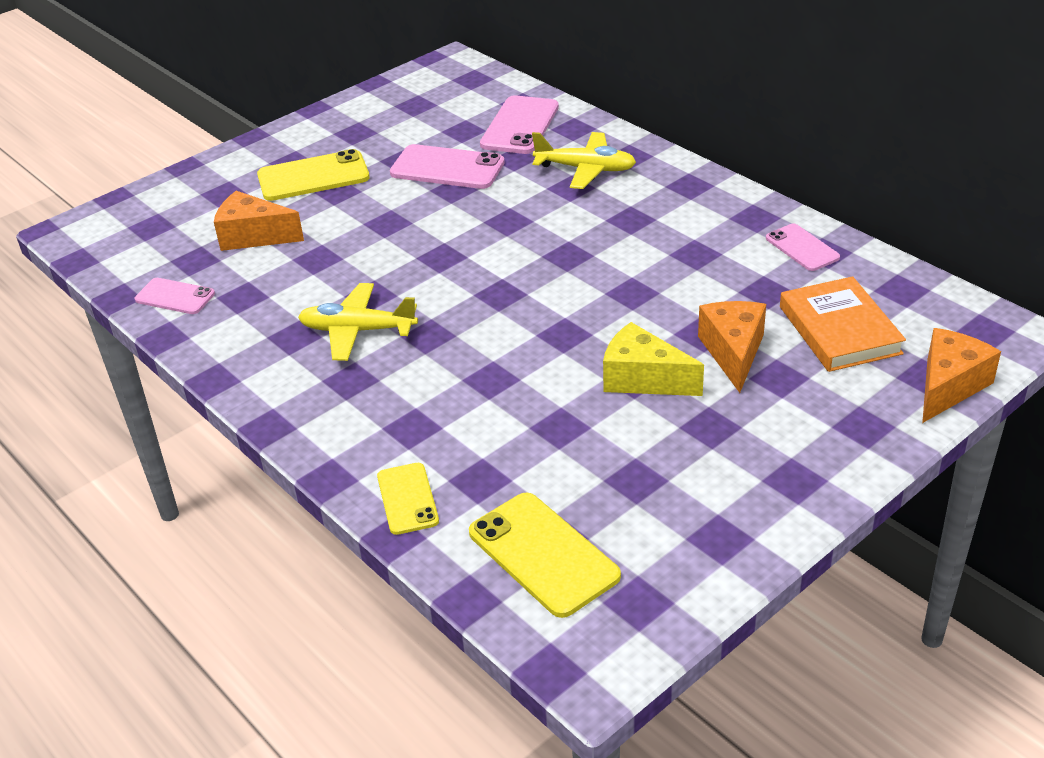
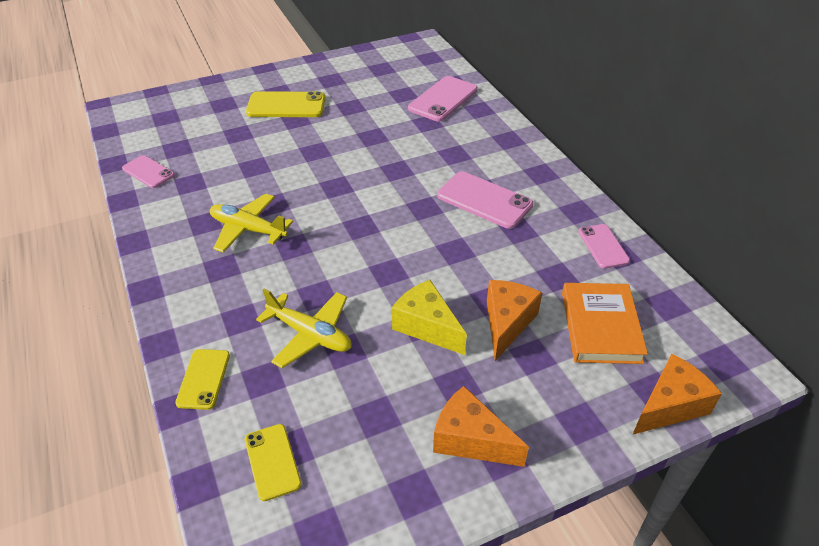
camera: 15 degrees right, 5 degrees up
orange cheese [214,191,304,251] -> orange cheese moved to [433,386,529,467]
pink phone [390,144,505,189] -> pink phone moved to [437,171,533,229]
yellow phone [469,493,621,618] -> yellow phone [245,424,302,501], size x0.62
yellow plane [532,132,636,189] -> yellow plane moved to [256,288,352,368]

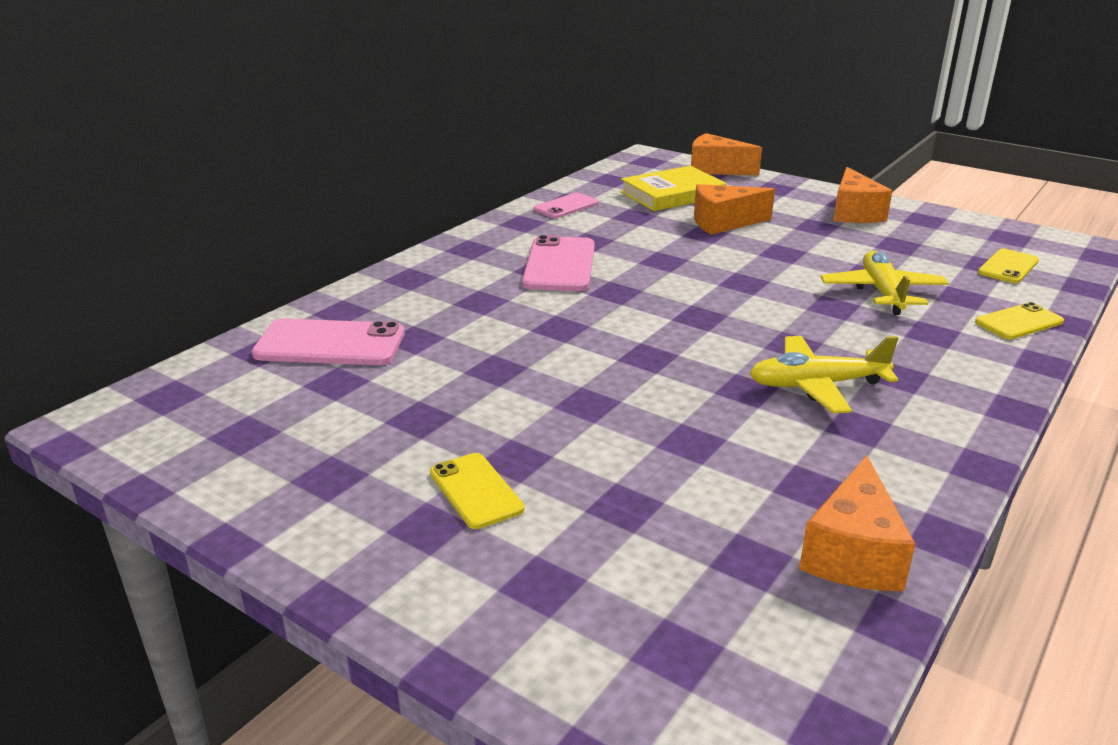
camera: 120 degrees left, 15 degrees down
pink phone [122,155,175,188] -> orange cheese [799,456,916,591]
yellow plane [210,194,293,253] -> yellow plane turned 90 degrees clockwise [749,336,898,413]
yellow phone [246,91,325,117] -> yellow phone [430,453,524,529], size x0.62
yellow cheese [391,280,467,355] -> none
orange book [562,283,648,364] -> yellow book [620,166,726,211]

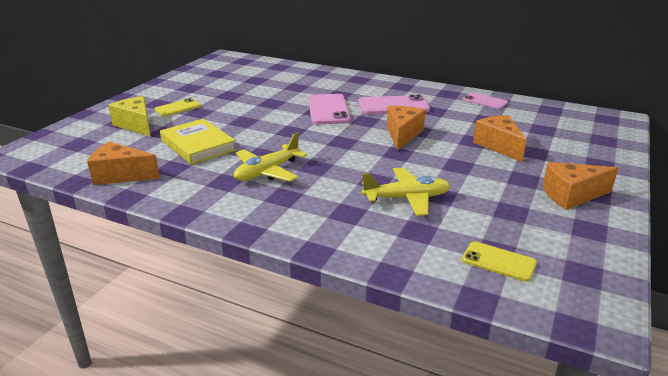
camera: 80 degrees right, 0 degrees up
pink phone [252,319,404,365] -> pink phone moved to [308,94,351,124]
yellow book [620,166,726,211] -> yellow book moved to [160,119,236,165]
orange cheese [691,133,762,175] -> orange cheese moved to [387,106,425,150]
yellow plane [749,336,898,413] -> yellow plane turned 120 degrees counterclockwise [234,132,307,182]
yellow phone [975,302,1064,339] -> none
none -> yellow cheese [108,96,151,137]

